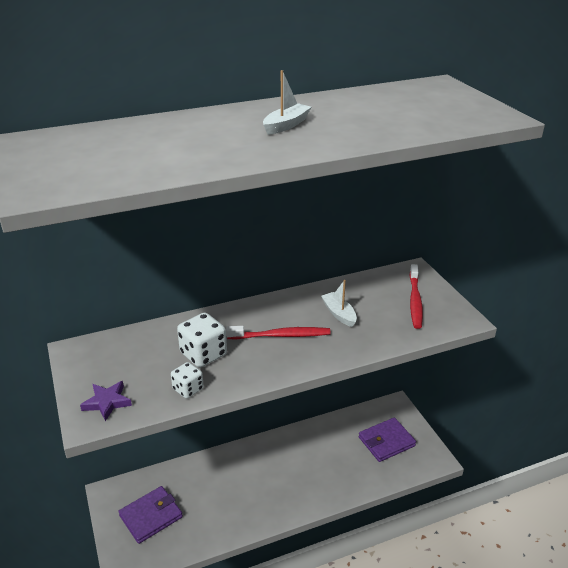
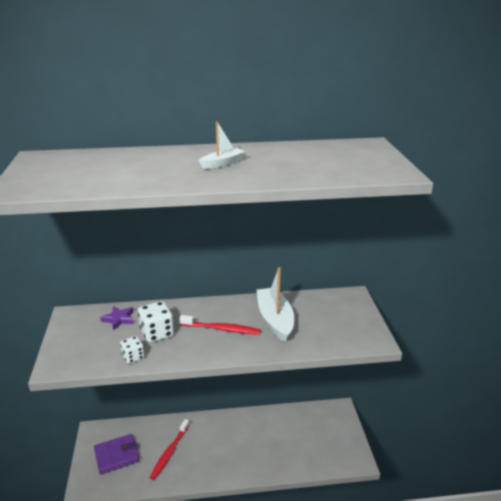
camera: 15 degrees right, 5 degrees down
purple star [80,381,132,421] -> purple star moved to [100,306,134,330]
white boat [321,280,357,327] -> white boat [256,267,294,342], size x1.84
purple wallet [359,418,416,462] -> none
red toothbrush [409,264,423,329] -> red toothbrush moved to [149,419,190,480]

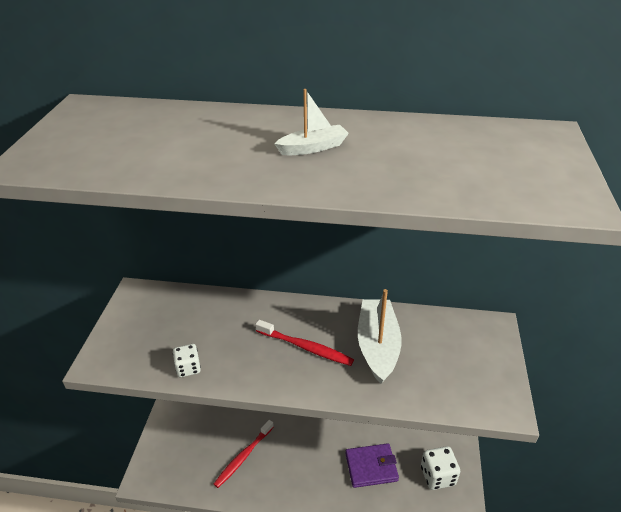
camera: 15 degrees right, 10 degrees up
purple wallet [94,434,139,474] -> purple wallet moved to [345,443,399,488]
purple star [100,306,134,330] -> none
white dice [138,301,174,343] -> white dice moved to [421,446,460,490]

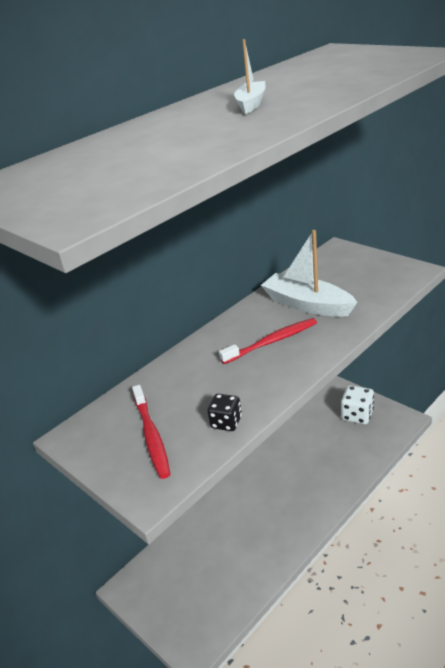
camera: 50 degrees left, 5 degrees down
white dice [173,344,201,377] -> black dice [208,394,242,431]
red toothbrush [214,420,274,488] -> red toothbrush moved to [132,385,170,479]
purple wallet [345,443,399,488] -> none

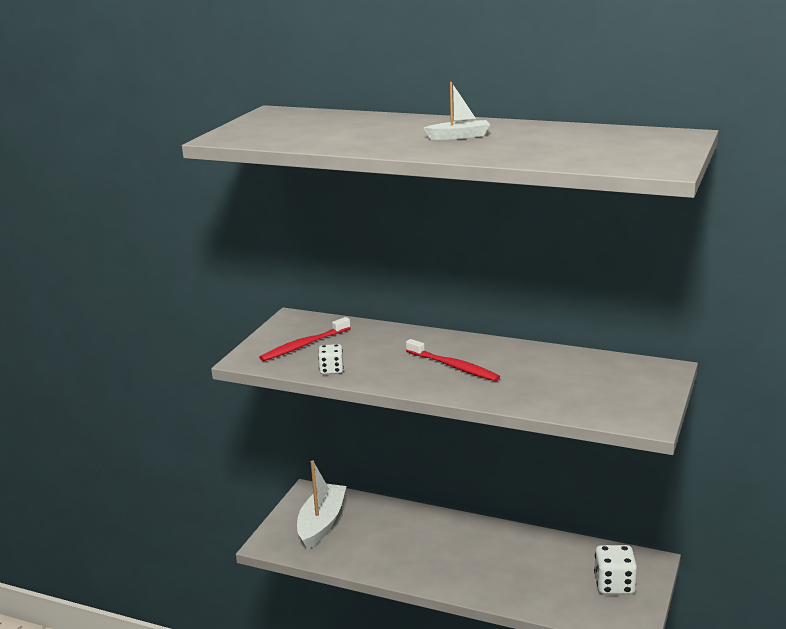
camera: 65 degrees right, 10 degrees down
black dice [208,394,242,431] -> white dice [318,344,343,374]
white boat [261,230,357,317] -> white boat moved to [297,460,346,549]

